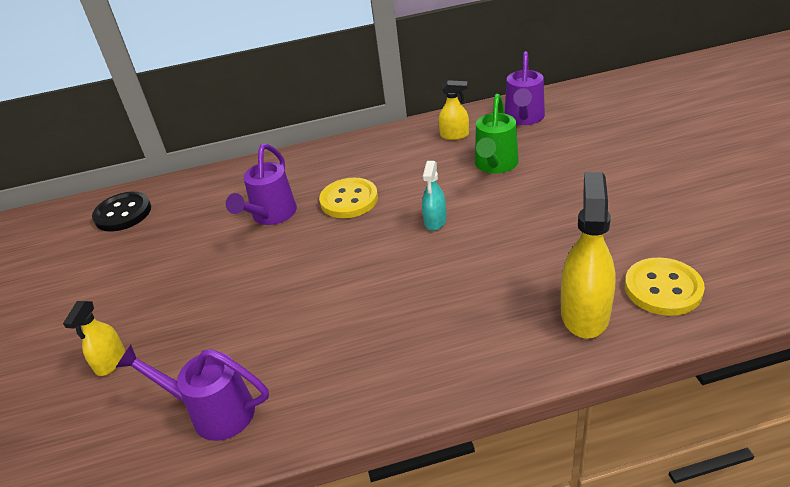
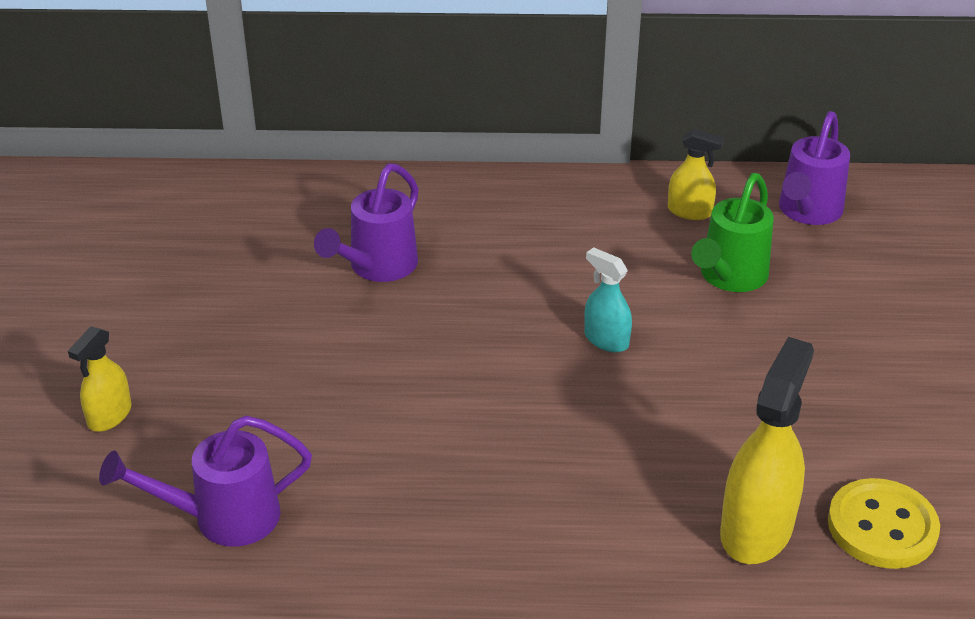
camera: 10 degrees right, 0 degrees up
black button [92,192,151,232] -> none
purple watering can [115,345,269,441] -> purple watering can turned 45 degrees counterclockwise [99,416,312,547]
yellow button [319,178,378,218] -> none
turquoise spray bottle [422,161,447,231] -> turquoise spray bottle turned 105 degrees clockwise [584,247,632,353]

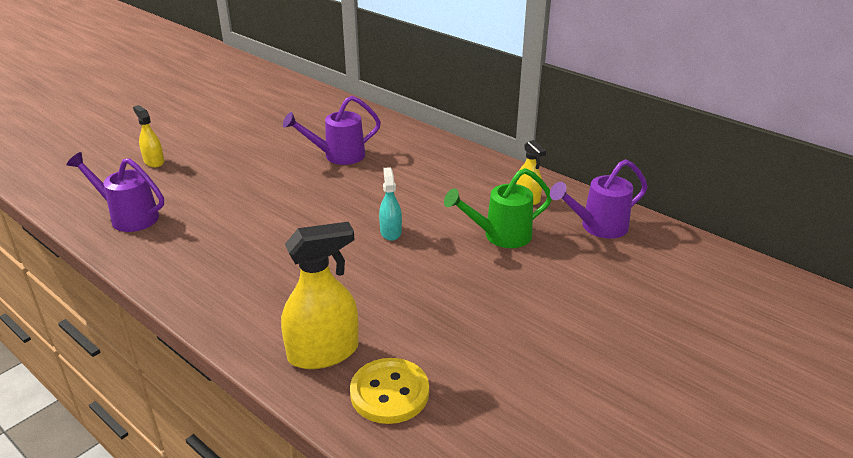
camera: 40 degrees right, 5 degrees down
yellow spray bottle [68,326,131,432] -> yellow spray bottle turned 75 degrees clockwise [133,105,164,167]

